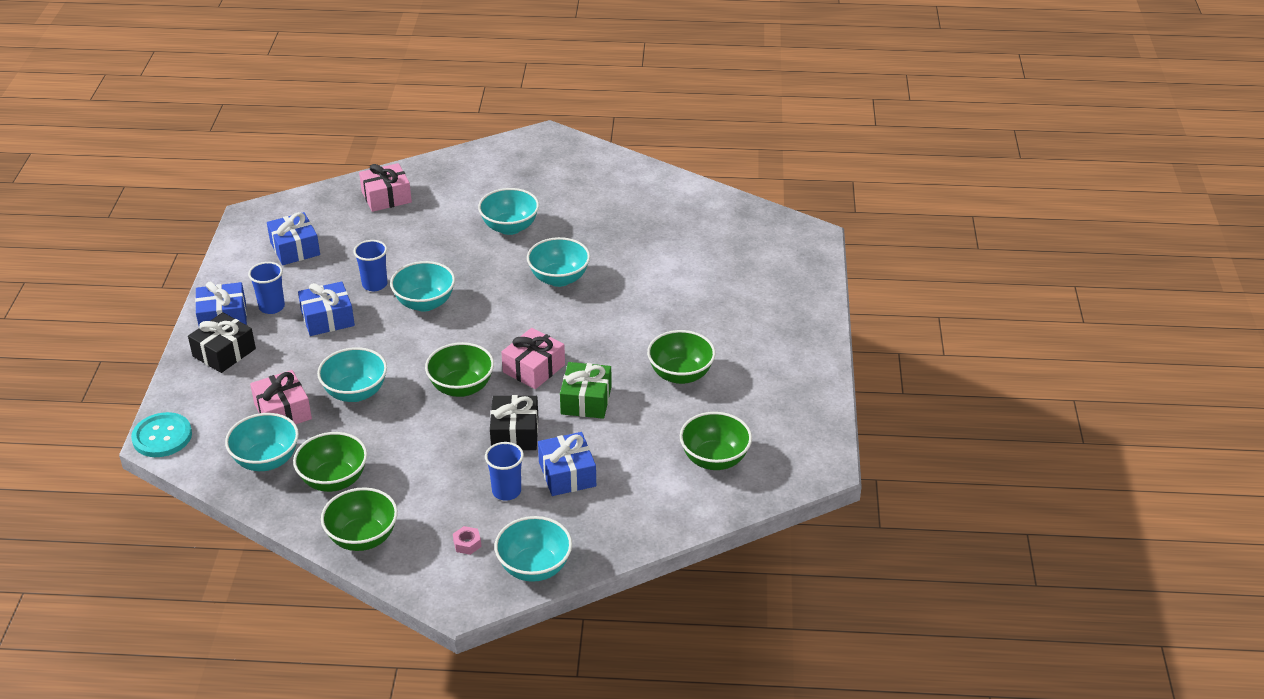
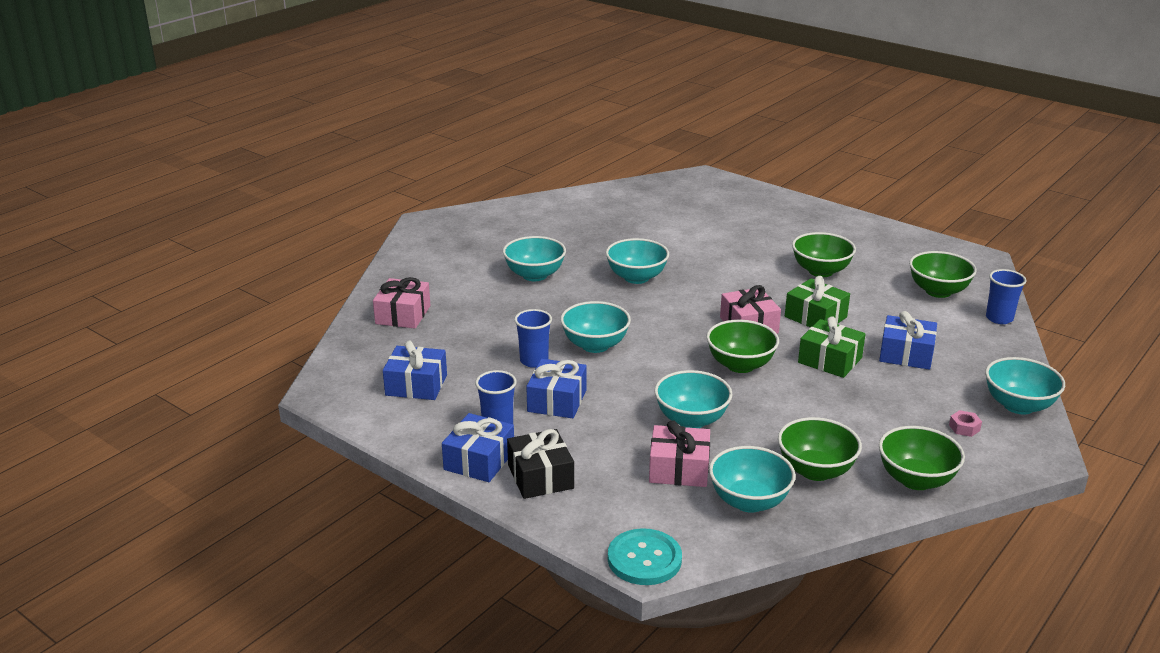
camera: 55 degrees left, 10 degrees down
blue cup [485,442,524,501] -> blue cup moved to [986,269,1026,324]
black gift [490,395,538,450] -> green gift [798,316,866,378]

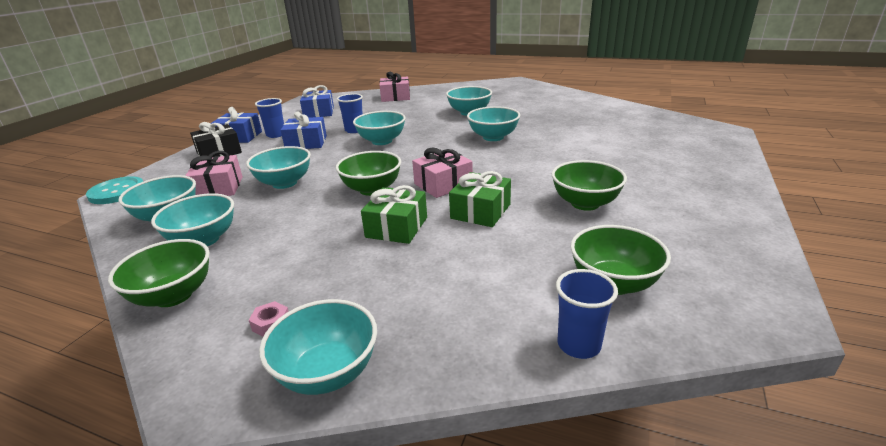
camera: 75 degrees right, 0 degrees up
green bowl [778,417,862,481] -> turquoise bowl [151,193,234,246]
blue gift [879,311,937,370] -> none

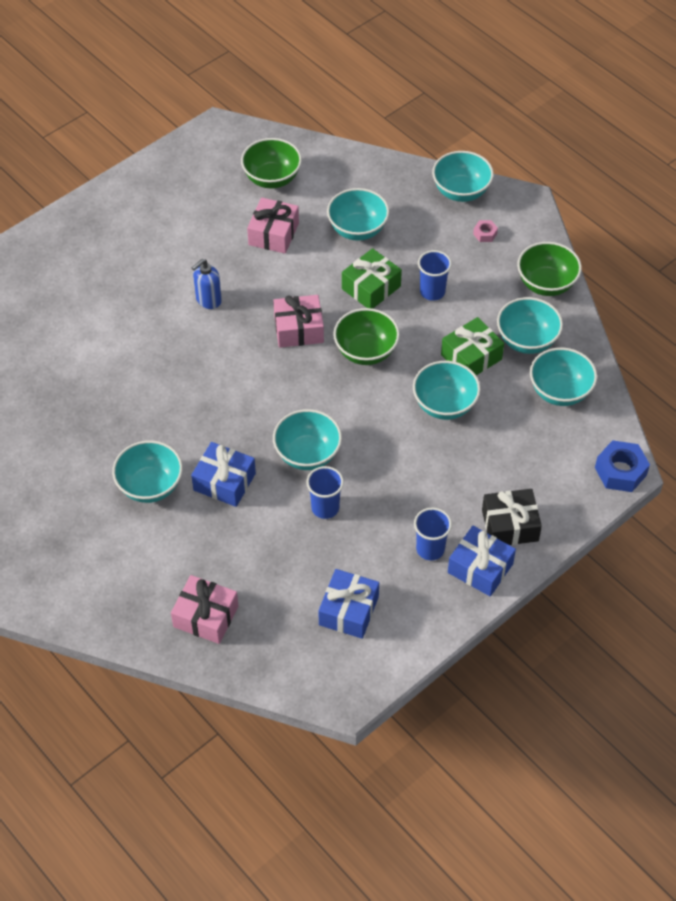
camera: 155 degrees left, 25 degrees up
turquoise button [86,176,143,204] -> blue nut [595,440,650,492]
pink gift [185,151,243,196] -> pink gift moved to [247,197,299,254]
blue gift [281,111,327,149] -> blue gift moved to [191,442,256,507]
green gift [449,171,511,227] -> green gift moved to [441,317,504,375]
turquoise bowl [467,106,520,141] -> turquoise bowl moved to [327,188,389,241]
green bowl [552,160,627,211] -> none
blue cup [556,269,618,359] -> blue cup moved to [418,250,452,301]
none -> blue soap dispenser [192,259,222,309]

